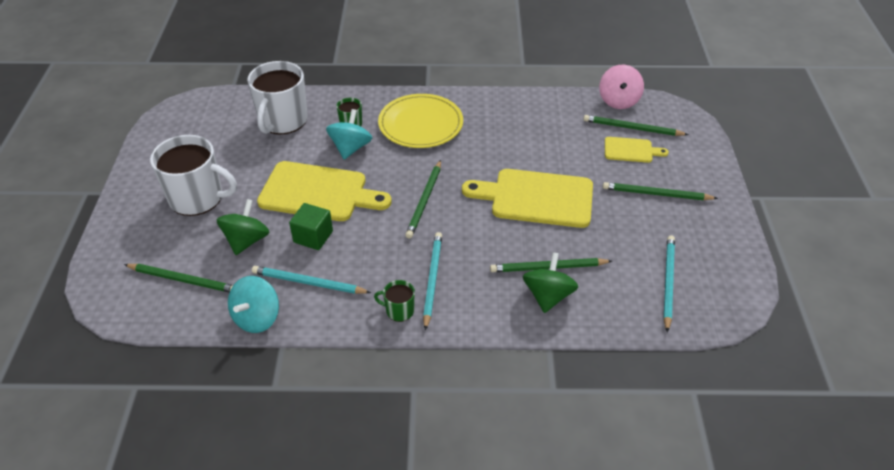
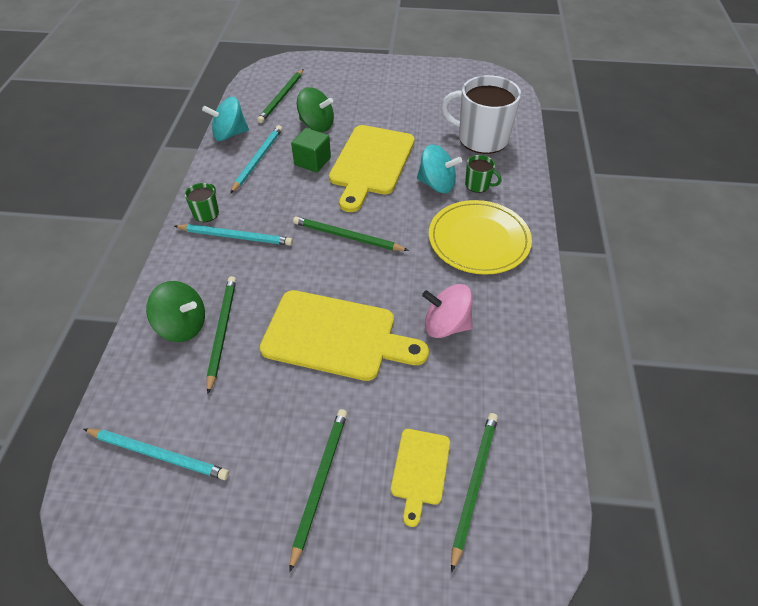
camera: 95 degrees right, 5 degrees up
white mug [150,135,237,216] -> none
turquoise spinning top [228,276,279,333] -> turquoise spinning top turned 45 degrees counterclockwise [202,97,249,141]
yellow cutting board [462,169,593,228] -> yellow cutting board turned 90 degrees clockwise [260,290,429,381]
pink spinning top [599,65,644,109] -> pink spinning top moved to [422,284,473,338]

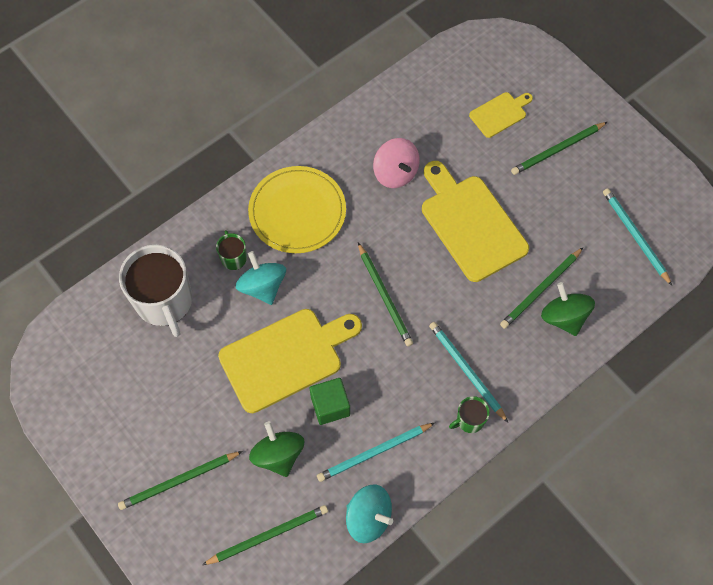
camera: 135 degrees left, 15 degrees up
green pencil [451,413,498,573] -> green pencil moved to [118,451,243,510]

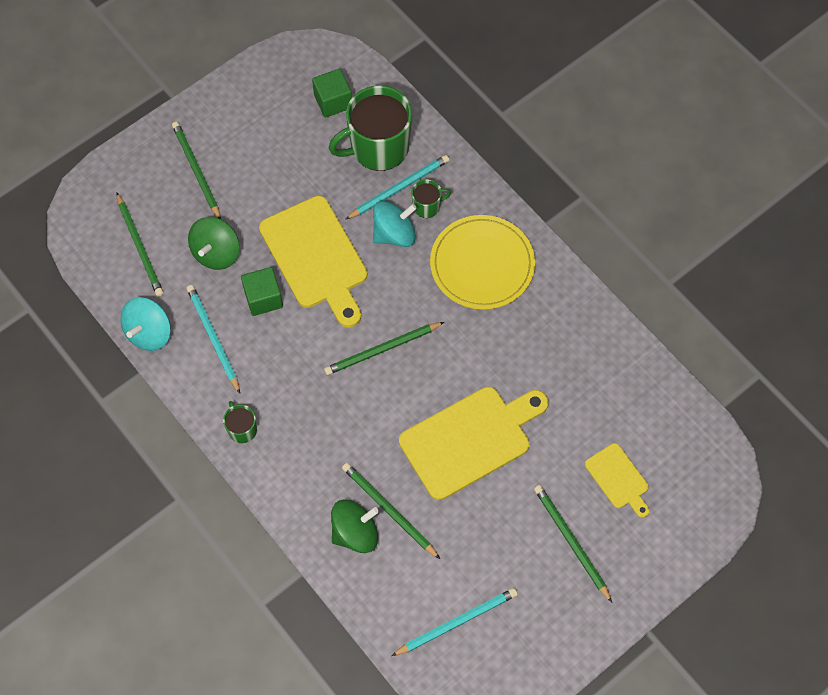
camera: 90 degrees right, 0 degrees up
white mug [119,245,192,337] -> green mug [328,85,412,171]
green spinning top [249,421,304,477] -> green spinning top turned 135 degrees clockwise [188,217,239,270]
pink spinning top [373,138,420,188] -> none
turquoise pencil [429,322,508,423] -> turquoise pencil moved to [345,155,449,220]
none -> green cube [312,69,352,118]

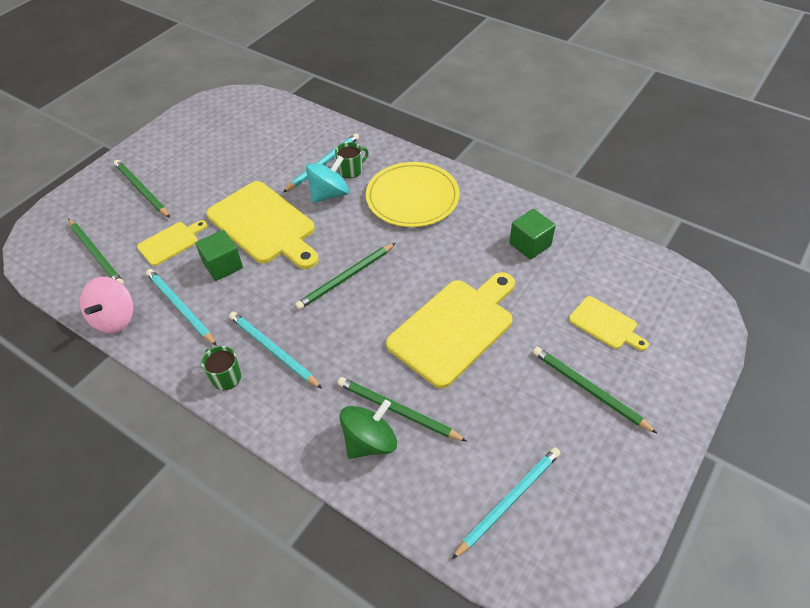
camera: 15 degrees left, 15 degrees down
turquoise spinning top [120,297,171,351] -> pink spinning top [80,277,134,333]
green spinning top [188,217,239,270] -> yellow cutting board [137,220,207,266]
green cube [312,69,352,118] -> green cube moved to [509,209,556,260]
green mug [328,85,412,171] -> none
none -> turquoise pencil [229,312,322,389]

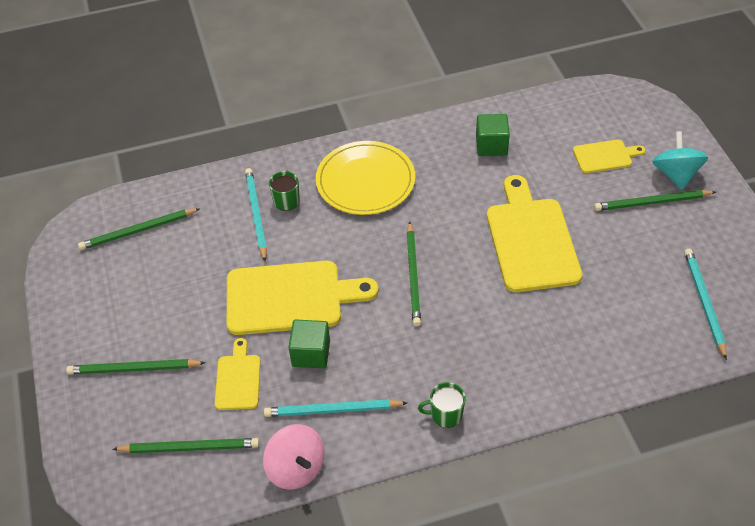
camera: 50 degrees left, 0 degrees up
turquoise pencil [229,312,322,389] -> none
turquoise spinning top [306,156,349,203] -> turquoise spinning top moved to [652,131,708,190]
green pencil [338,377,467,441] -> green pencil moved to [78,208,201,250]
green spinning top [340,400,397,459] -> none

